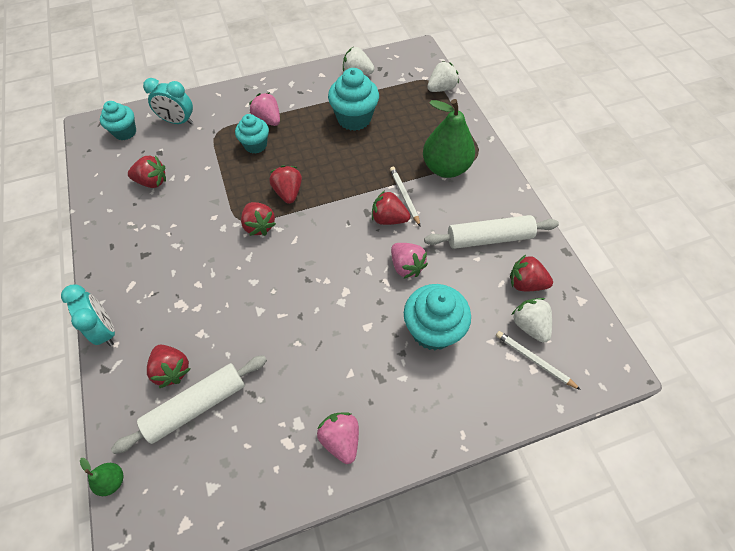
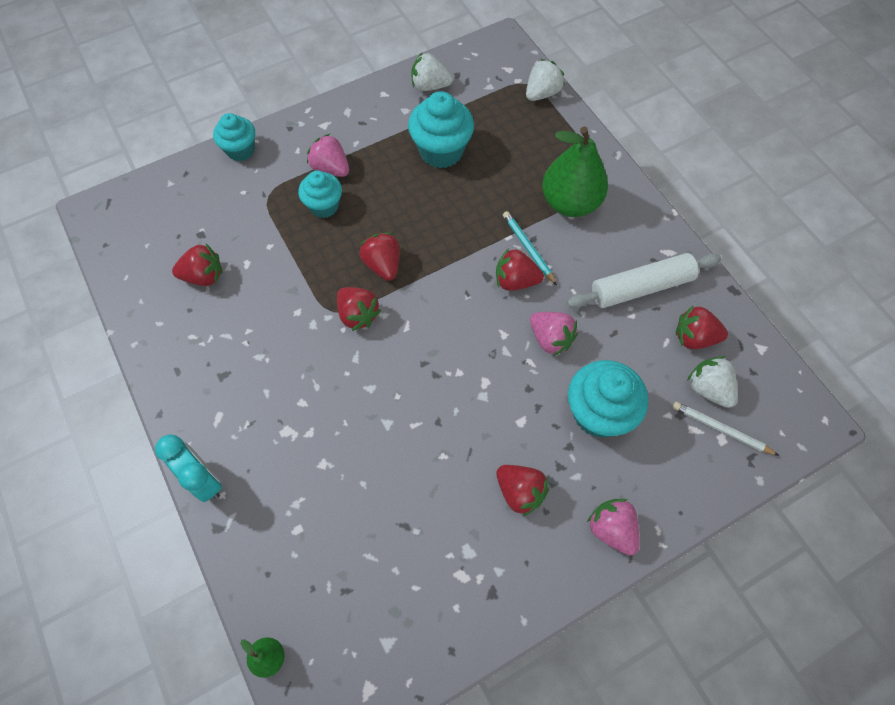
camera: 10 degrees left, 5 degrees up
turquoise cupcake [100,101,136,140] -> turquoise cupcake moved to [213,113,255,161]
white rolling pin [111,355,267,454] -> none
turquoise clock [143,78,193,124] -> none
red strawberry [147,345,191,388] -> red strawberry moved to [497,465,549,516]
pink strawberry [317,412,359,464] -> pink strawberry moved to [587,499,640,555]
white pencil [390,167,420,226] -> turquoise pencil [503,211,557,286]

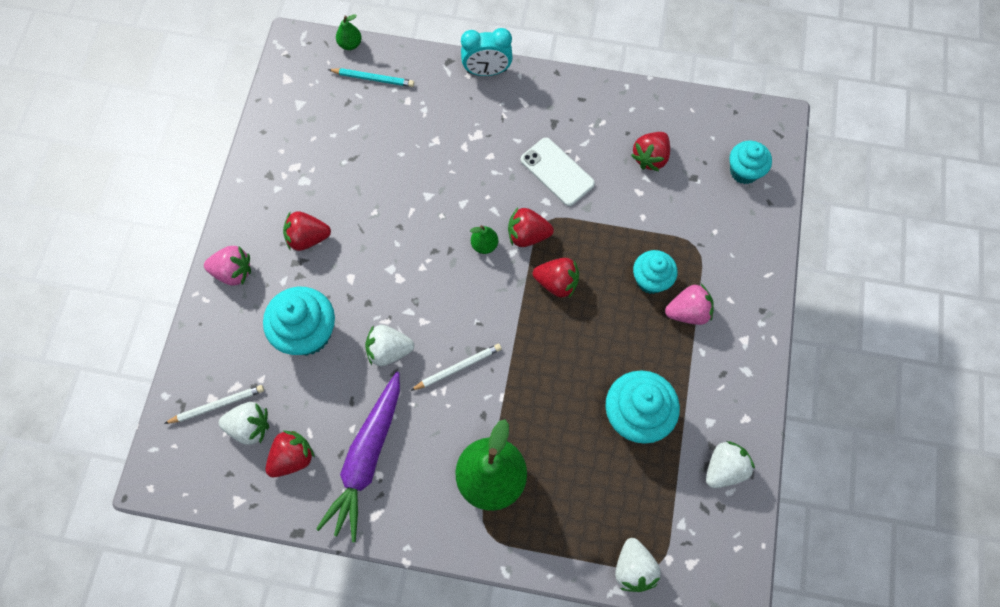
camera: 130 degrees right, 5 degrees up
turquoise cupcake [213,113,255,161] -> turquoise cupcake moved to [729,141,772,184]
red strawberry [496,248,544,291] -> white pencil [410,344,502,391]
turquoise pencil [503,211,557,286] -> turquoise pencil moved to [328,68,414,87]
pink strawberry [530,312,578,356] -> white strawberry [365,325,414,366]
white rolling pin [567,253,721,308] -> purple carrot [316,372,400,542]
none -> green pear [470,225,498,254]
none -> white phone [521,138,595,206]

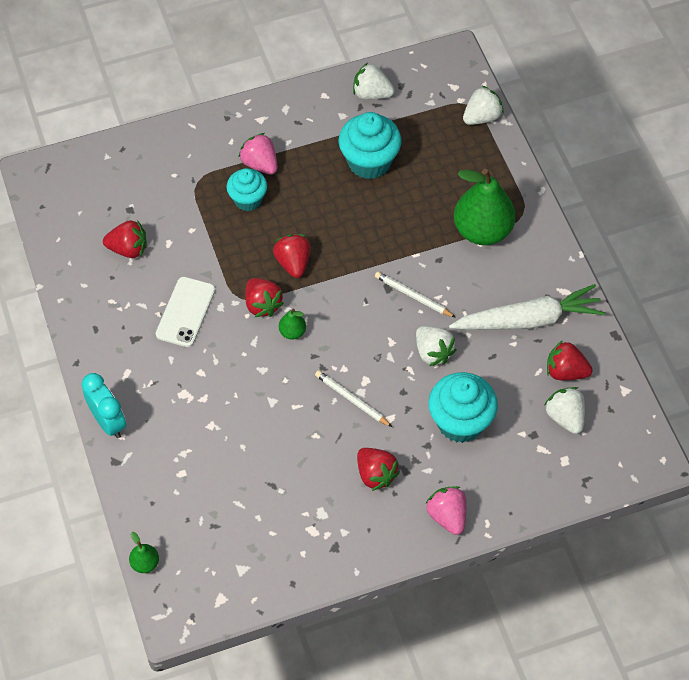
camera: 120 degrees left, 10 degrees down
white pencil [164,385,264,424] -> white pencil moved to [315,370,392,427]
purple carrot [316,372,400,542] -> white carrot [449,284,605,330]
turquoise pencil [328,68,414,87] -> none
turquoise cupcake [729,141,772,184] -> none

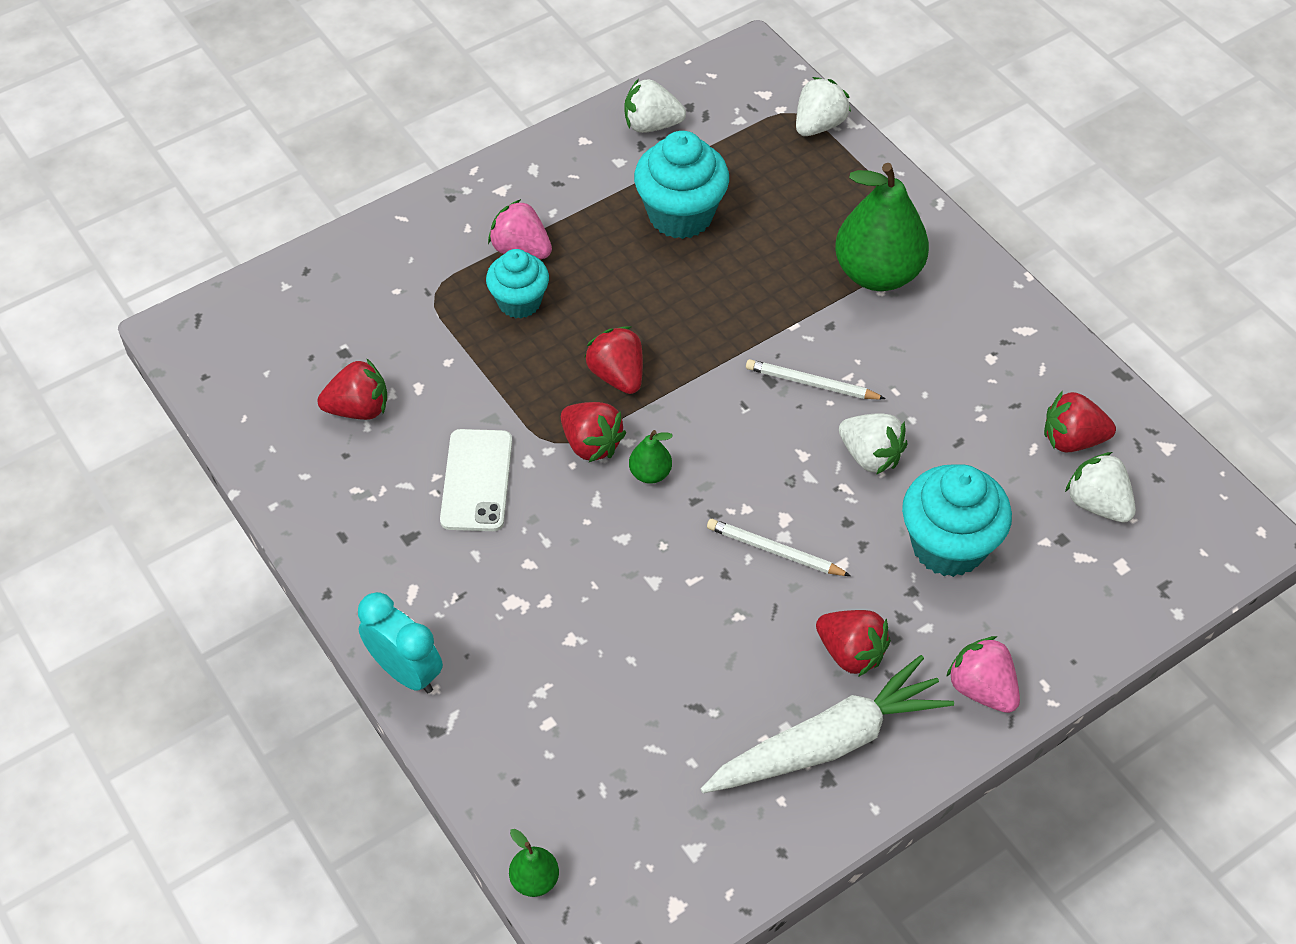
camera: 15 degrees left, 5 degrees down
white carrot [449,284,605,330] -> white carrot moved to [701,655,954,793]

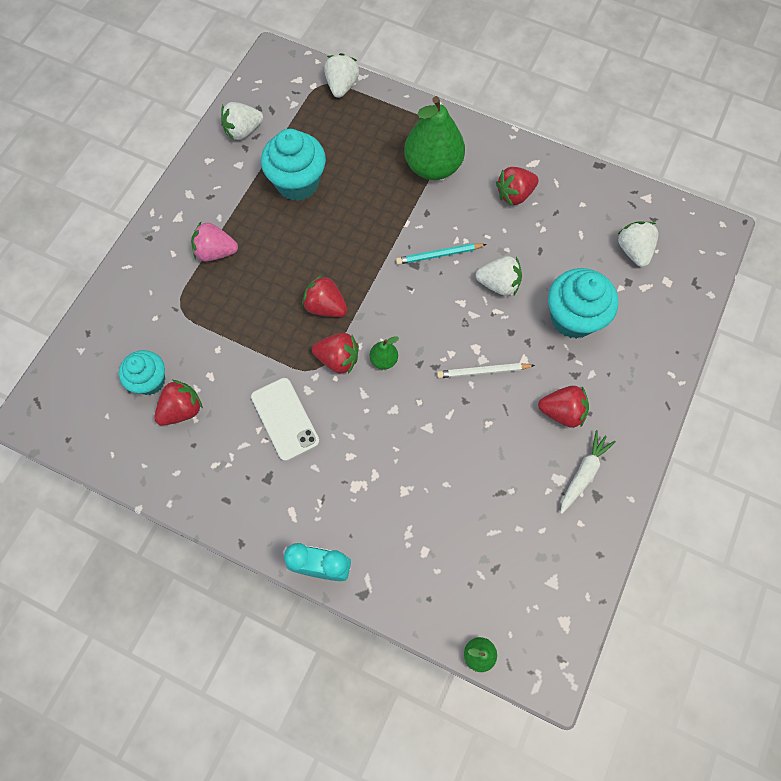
camera: 30 degrees left, 15 degrees up
turquoise cupcake [486,249,549,318] -> turquoise cupcake moved to [119,350,165,395]
white carrot [701,655,954,793] -> white carrot [560,430,616,514], size x0.55
white pencil [746,359,886,400] -> turquoise pencil [396,243,487,265]
pink strawberry [946,636,1020,713] -> none
red strawberry [1044,391,1116,453] -> red strawberry moved to [496,167,539,206]
white strawberry [1065,452,1136,522] -> white strawberry turned 60 degrees clockwise [618,221,658,267]

